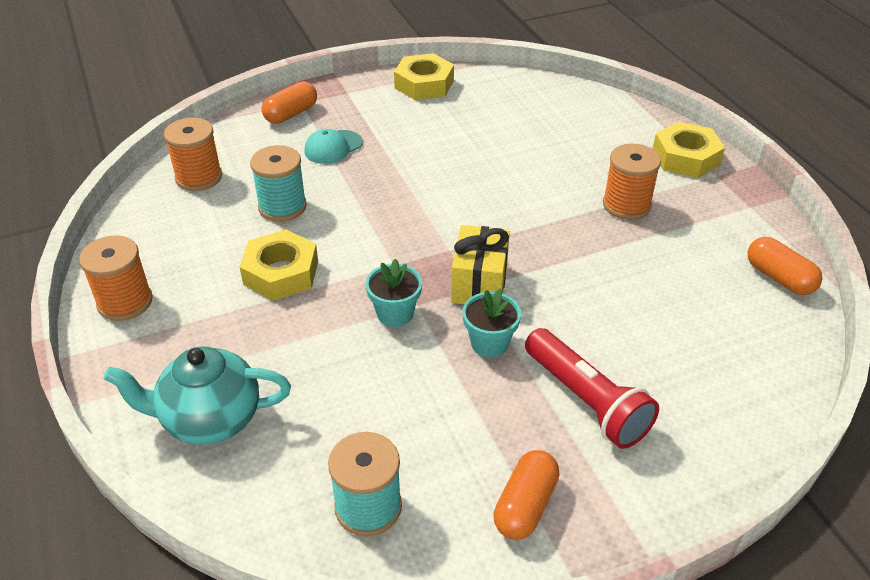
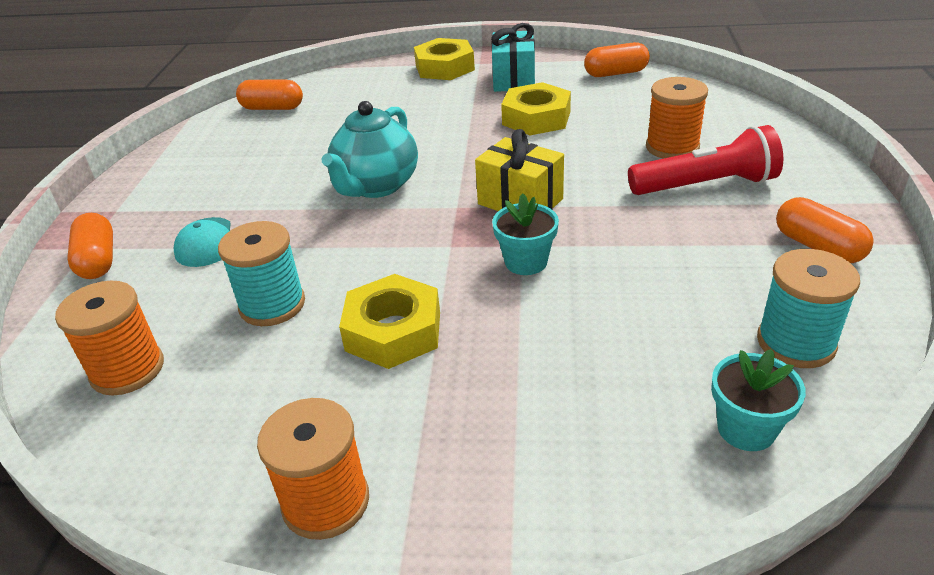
camera: 60 degrees left, 5 degrees down
turquoise teapot [104,346,291,445] -> turquoise teapot moved to [322,101,418,198]
yellow nut [394,53,454,100] -> yellow nut moved to [501,82,571,135]
turquoise flower pot [462,289,521,357] -> turquoise flower pot moved to [711,349,806,451]
orange spool [603,144,661,220] -> orange spool moved to [646,77,708,159]
none -> orange capsule [236,80,303,110]
none -> turquoise gift [491,23,535,92]

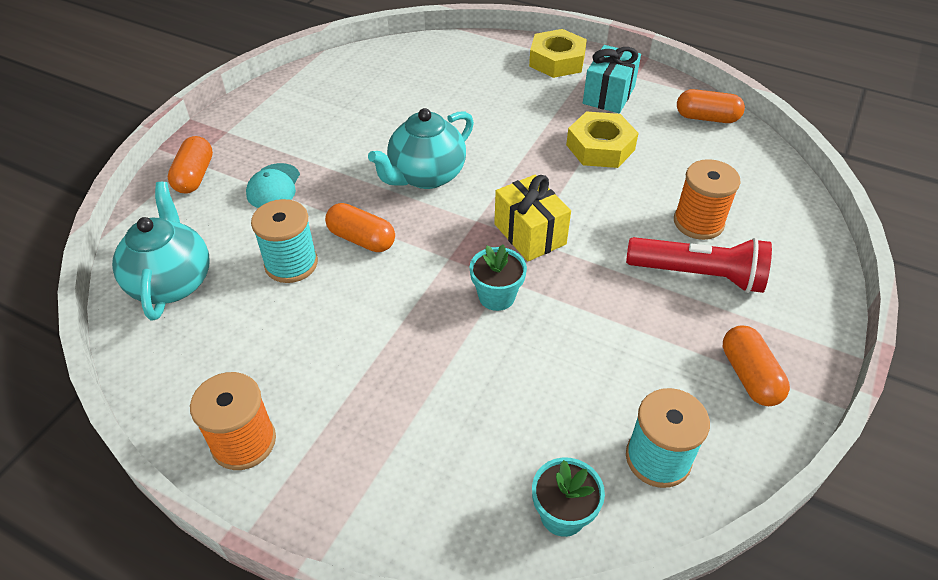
camera: 20 degrees right, 10 degrees up
orange spool [55,281,164,396] -> turquoise teapot [112,182,209,321]
orange capsule [236,80,303,110] -> orange capsule moved to [325,203,395,252]
yellow nut [339,274,440,369] -> none

